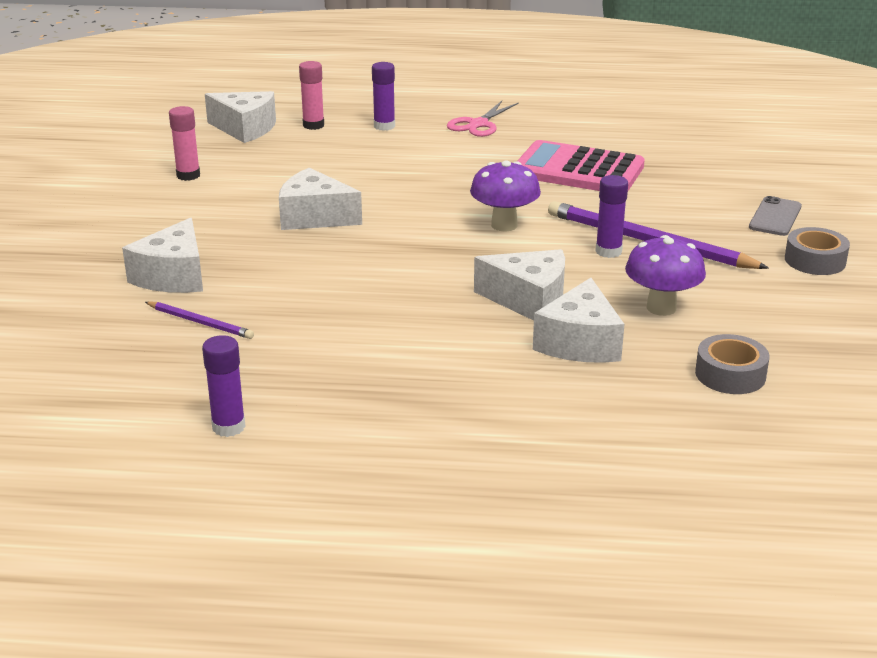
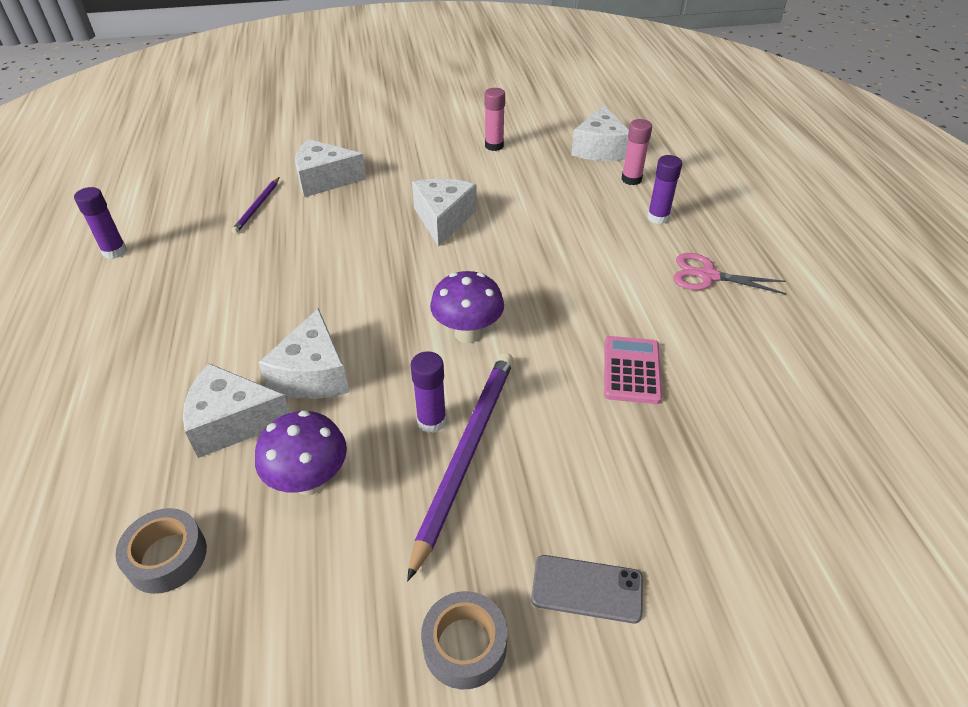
camera: 75 degrees right, 15 degrees up
pink calculator [517,140,645,191] -> pink calculator [604,336,662,404], size x0.59

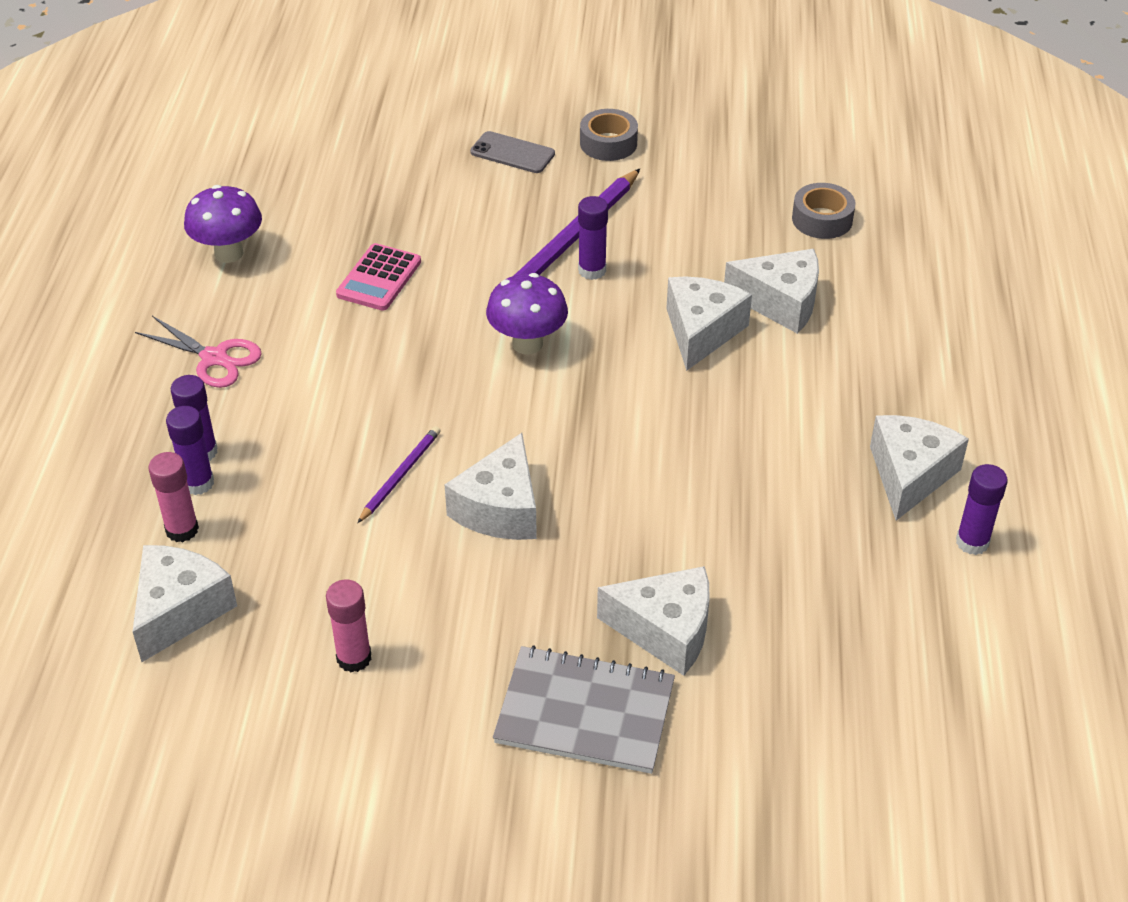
camera: 165 degrees left, 0 degrees up
purple pencil [231,177,279,234] -> purple pencil moved to [358,426,441,523]
purple mushroom [255,410,347,495] -> purple mushroom moved to [184,185,262,263]
none -> purple glue stick [166,406,214,495]
none -> grey notebook [493,645,675,774]
none -> white cheese [870,415,969,521]

